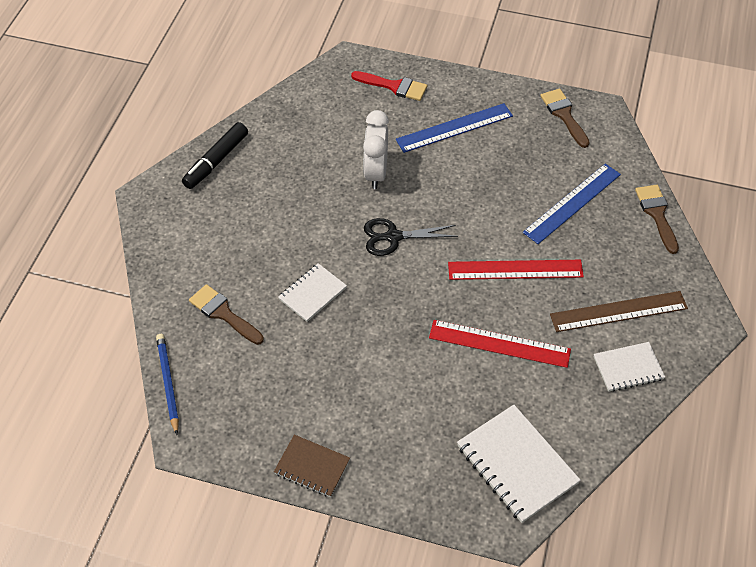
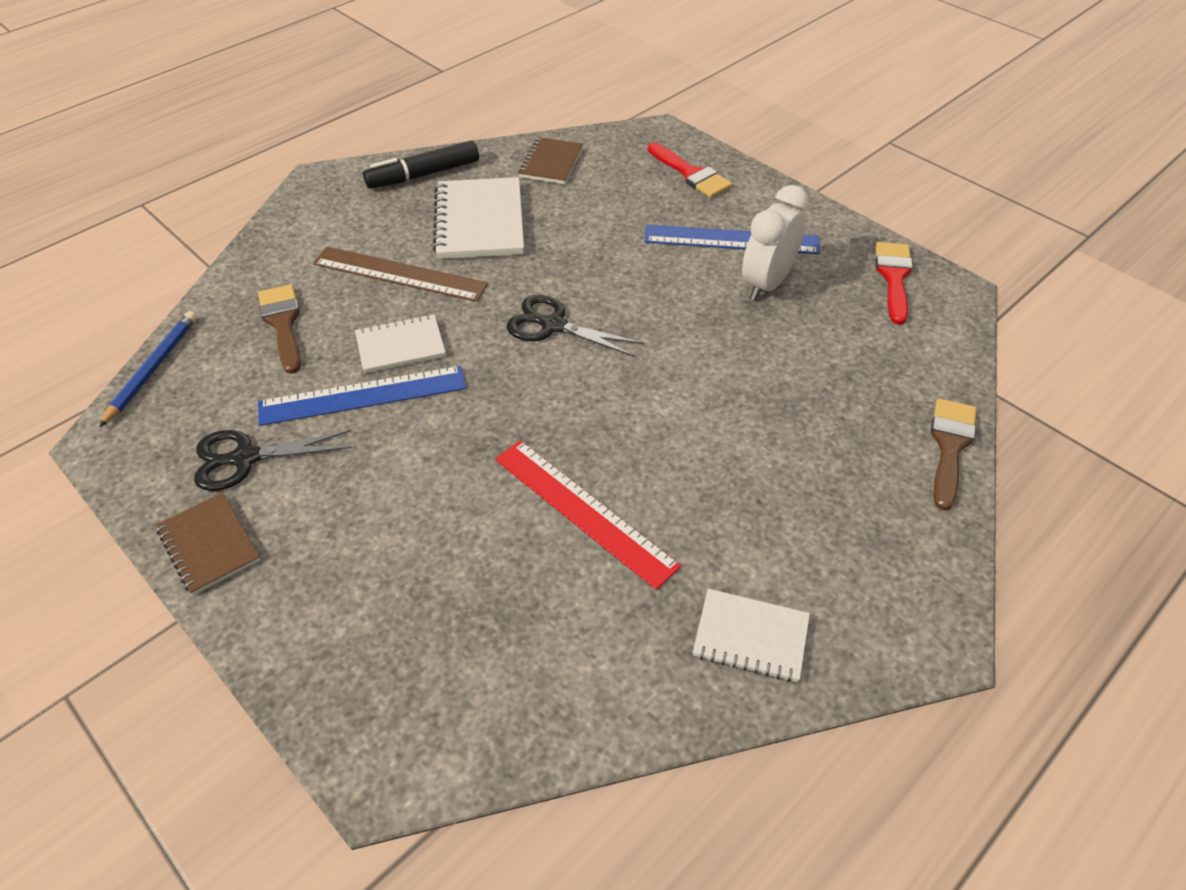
camera: 30 degrees right, 5 degrees down
white clock [363,110,389,189] -> white clock moved to [742,185,809,301]
red ruler [448,260,584,280] -> none
white notebook [457,405,581,523] -> white notebook moved to [433,177,524,259]
blue ruler [523,164,621,244] -> blue ruler moved to [258,366,466,426]
brown brush [540,89,590,148] -> red brush [875,242,913,325]
brown ruler [550,291,688,332] -> brown ruler moved to [313,247,489,302]
none -> black scissors [194,430,352,491]
none -> brown notebook [518,137,583,184]

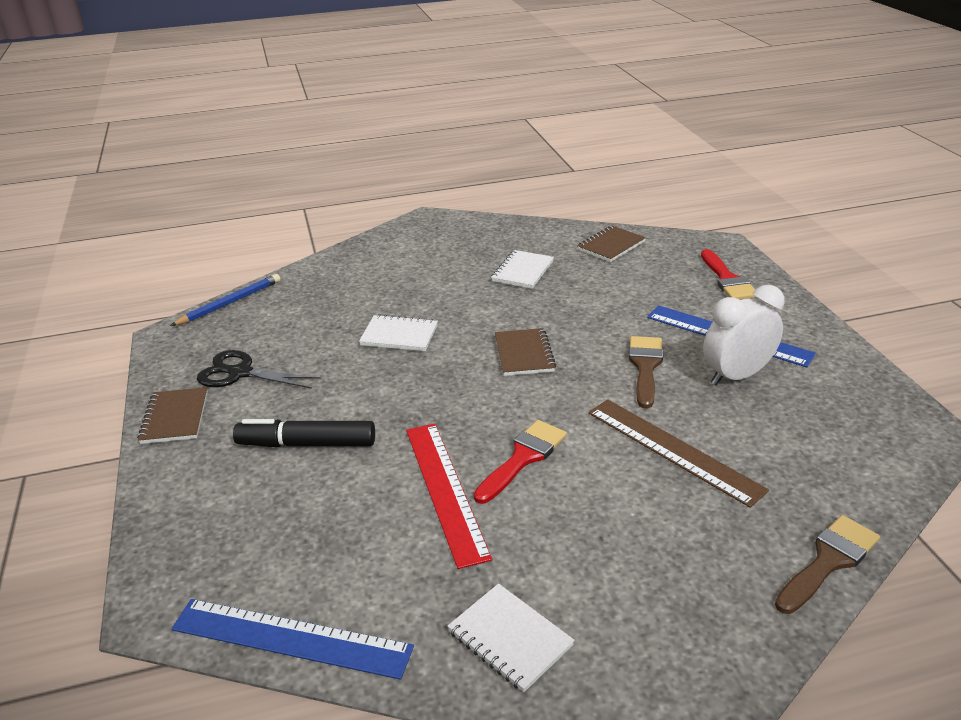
camera: 30 degrees right, 15 degrees down
brown brush [258,285,301,374] -> brown brush moved to [629,336,663,409]
blue ruler [258,366,466,426] -> blue ruler moved to [171,599,414,680]
brown ruler [313,247,489,302] -> brown ruler moved to [588,399,769,508]
black marker [363,140,479,189] -> black marker moved to [233,419,375,447]
white notebook [433,177,524,259] -> white notebook [491,250,554,289], size x0.61
black scissors [506,295,643,357] -> brown notebook [495,328,556,376]
red brush [875,242,913,325] -> red brush moved to [474,420,567,504]

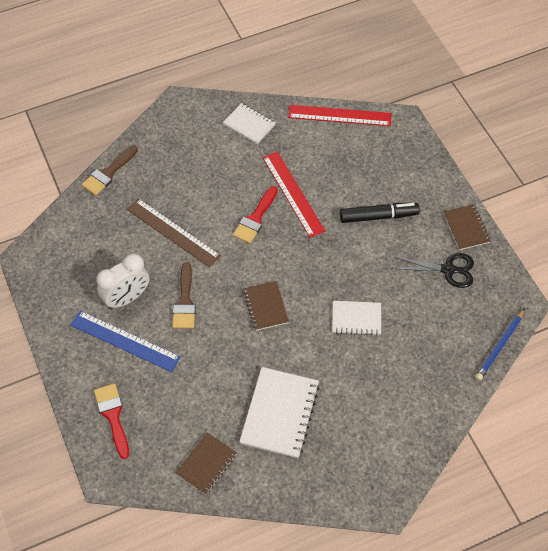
camera: 170 degrees right, 25 degrees up
blue ruler [171,599,414,680] -> red ruler [288,105,391,126]
white notebook [491,250,554,289] -> white notebook [239,367,320,458], size x1.64

